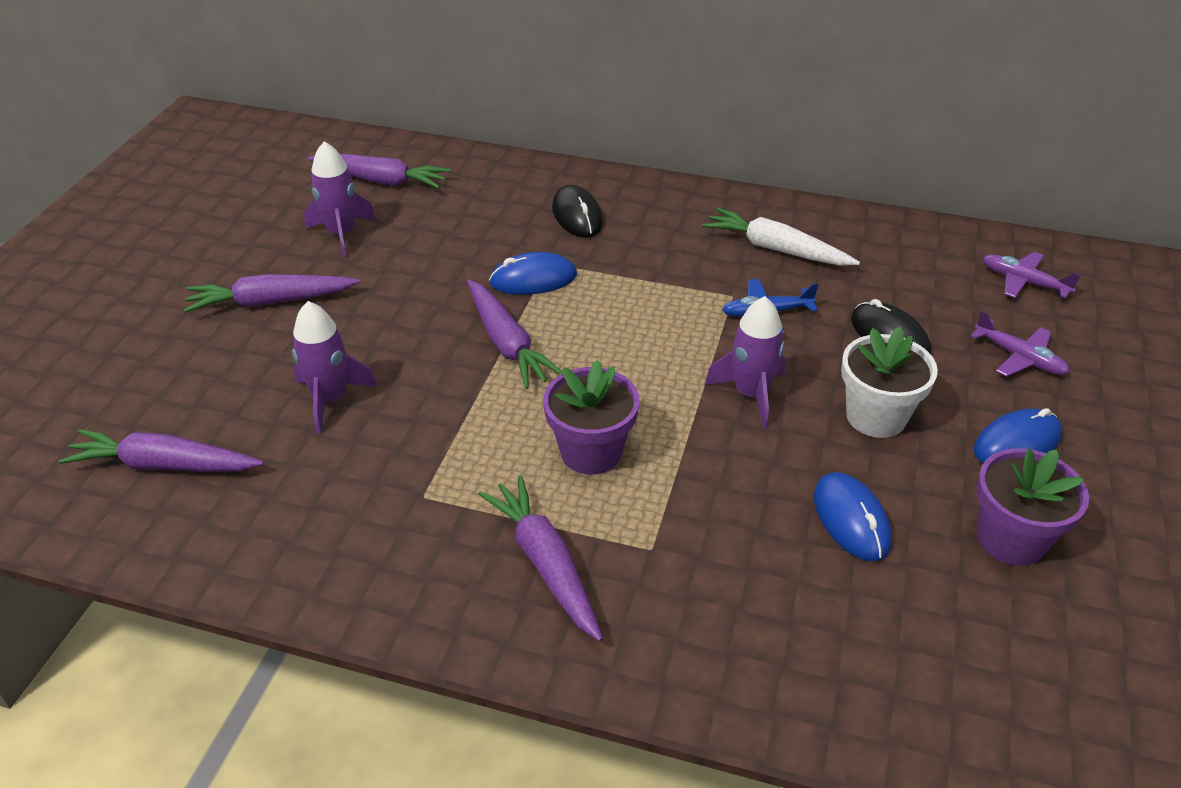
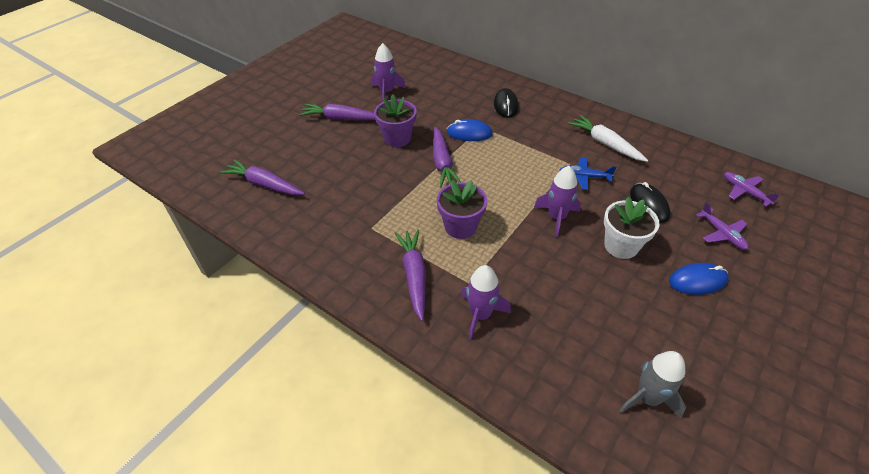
camera: 20 degrees right, 5 degrees up
purple rocket [292,301,378,434] -> purple rocket moved to [461,265,511,340]
purple carrot [308,154,451,189] -> none
blue mouse [814,472,892,561] -> none
purple flower pot [977,448,1089,565] -> purple flower pot moved to [374,94,417,147]
none -> grey rocket [619,351,686,419]

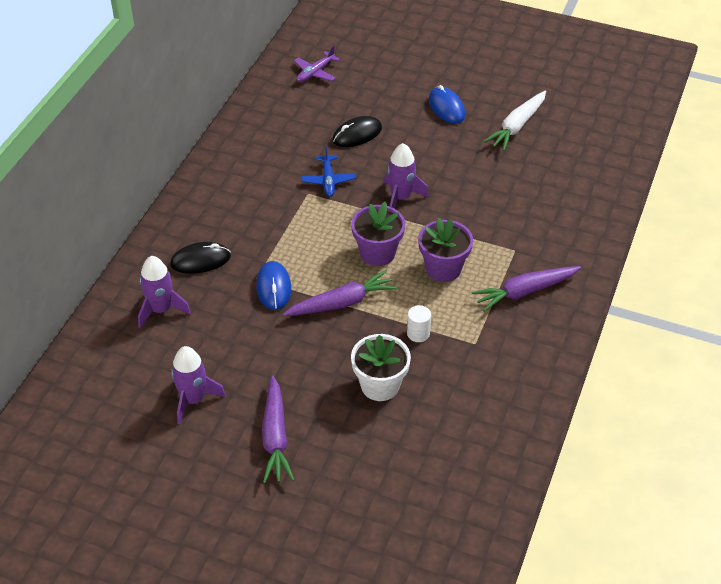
camera: 105 degrees left, 0 degrees up
purple carrot [220,159,305,195] -> none
purple flower pot [374,94,417,147] -> purple flower pot moved to [351,202,405,266]
purple rocket [461,265,511,340] -> purple rocket moved to [138,256,191,328]
white carrot [568,115,648,162] -> white carrot moved to [483,91,546,151]
white flower pot [604,197,660,259] -> white flower pot moved to [351,334,411,401]
grey rocket [619,351,686,419] -> none
purple plane [696,202,749,250] -> none
none -> white cylinder [407,305,431,342]

